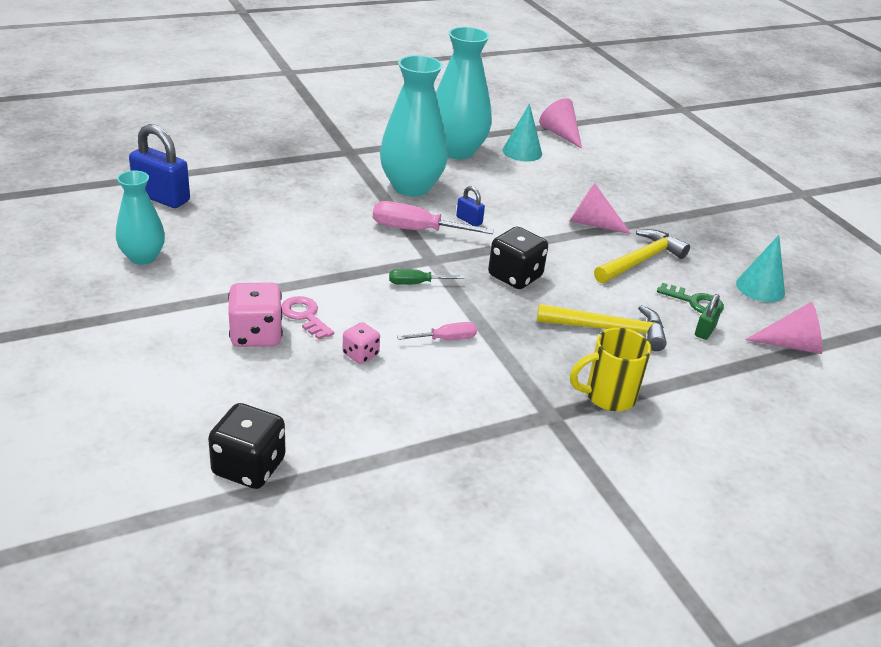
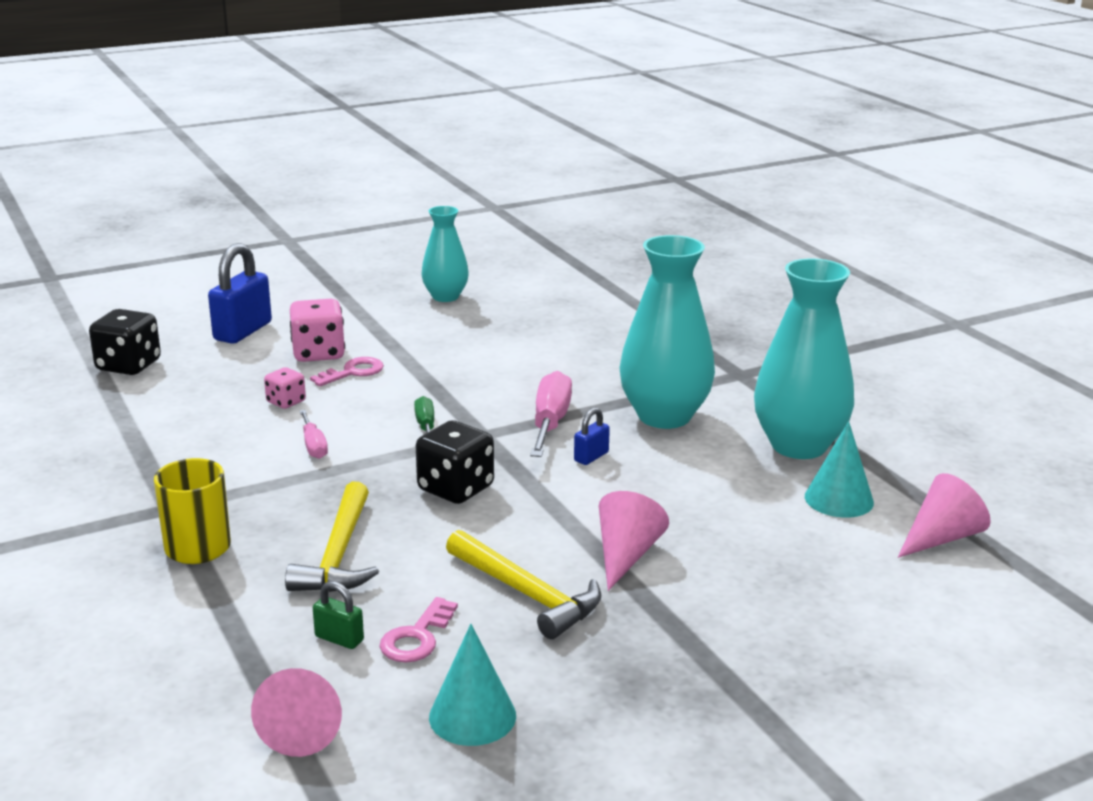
camera: 90 degrees right, 10 degrees down
blue padlock [129,124,190,208] -> blue padlock moved to [208,243,272,344]
green key [657,283,724,313] -> pink key [379,597,458,663]

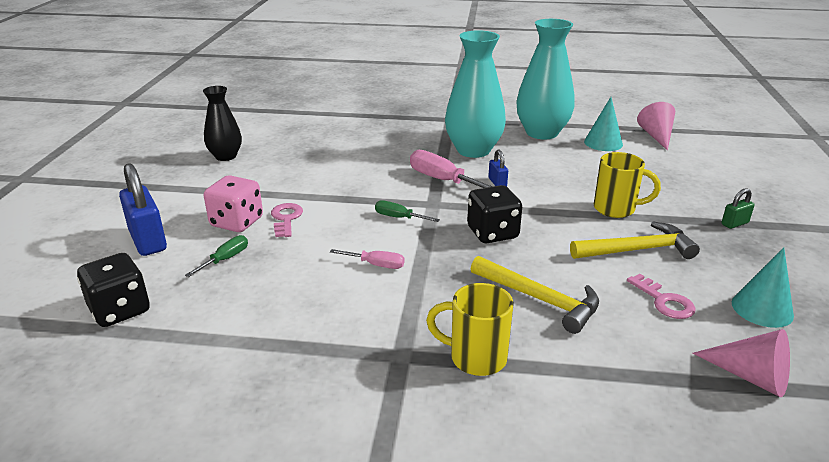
camera: 55 degrees left, 5 degrees up
pink dice [264,367,306,409] -> none
green padlock [313,581,364,649] -> green padlock moved to [721,188,755,229]
turquoise vase [422,206,469,302] -> black vase [203,86,242,161]
pink cone [599,491,669,591] -> yellow mug [594,152,661,218]
none -> green screwdriver [185,235,248,277]

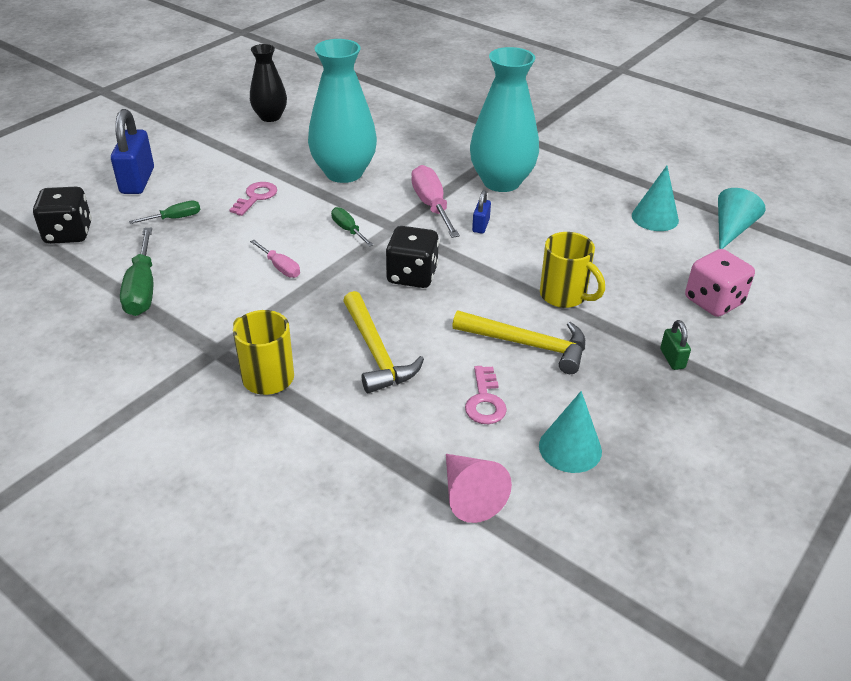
camera: 30 degrees right, 10 degrees up
pink dice [204,175,263,232] -> pink dice moved to [685,249,755,317]
turquoise vase [516,19,575,140] -> turquoise vase moved to [308,39,377,183]
pink cone [637,102,675,150] -> turquoise cone [718,188,766,249]
green padlock [721,188,755,229] -> green padlock turned 75 degrees clockwise [660,320,691,370]
none -> green screwdriver [120,227,153,316]

